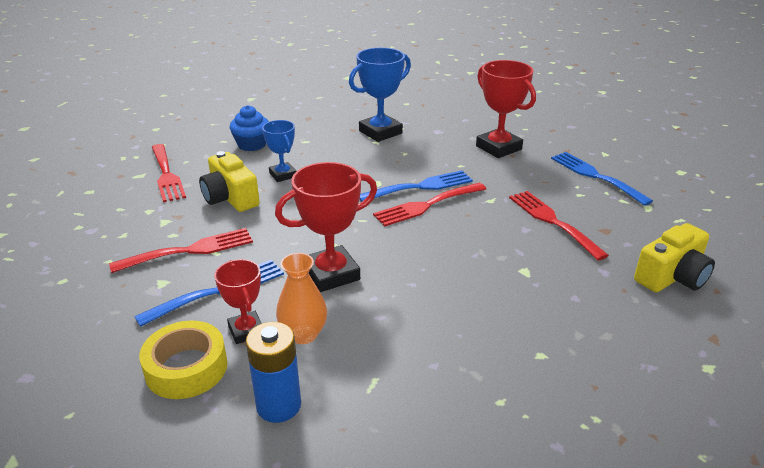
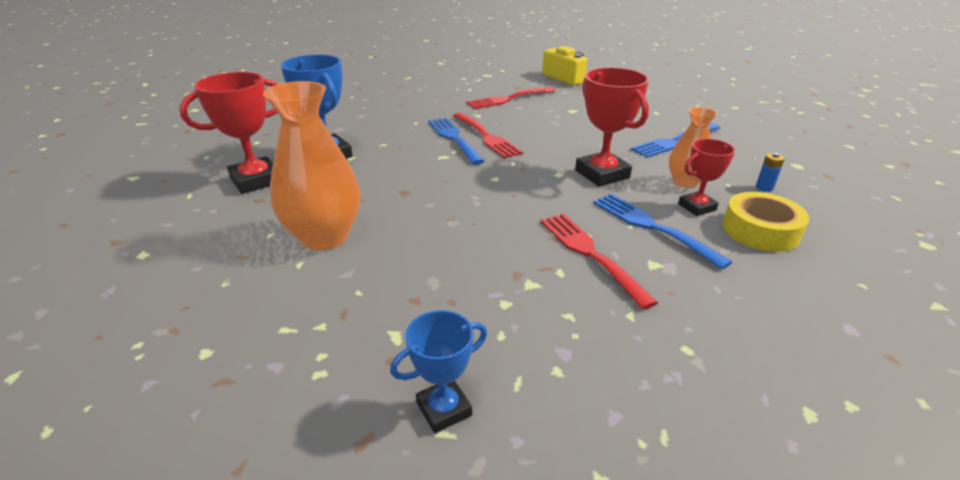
camera: 90 degrees left, 0 degrees up
red fork [152,144,186,202] -> none
yellow camera [199,151,260,212] -> none
blue cupcake [230,105,269,151] -> orange vase [263,81,360,250]
blue battery [246,322,301,423] -> blue battery [756,153,785,192], size x0.50
blue trophy [262,120,296,182] -> blue trophy moved to [390,310,487,433]
red trophy [476,60,536,158] -> red trophy moved to [179,72,278,194]
blue fork [551,152,653,206] -> blue fork moved to [631,123,720,158]

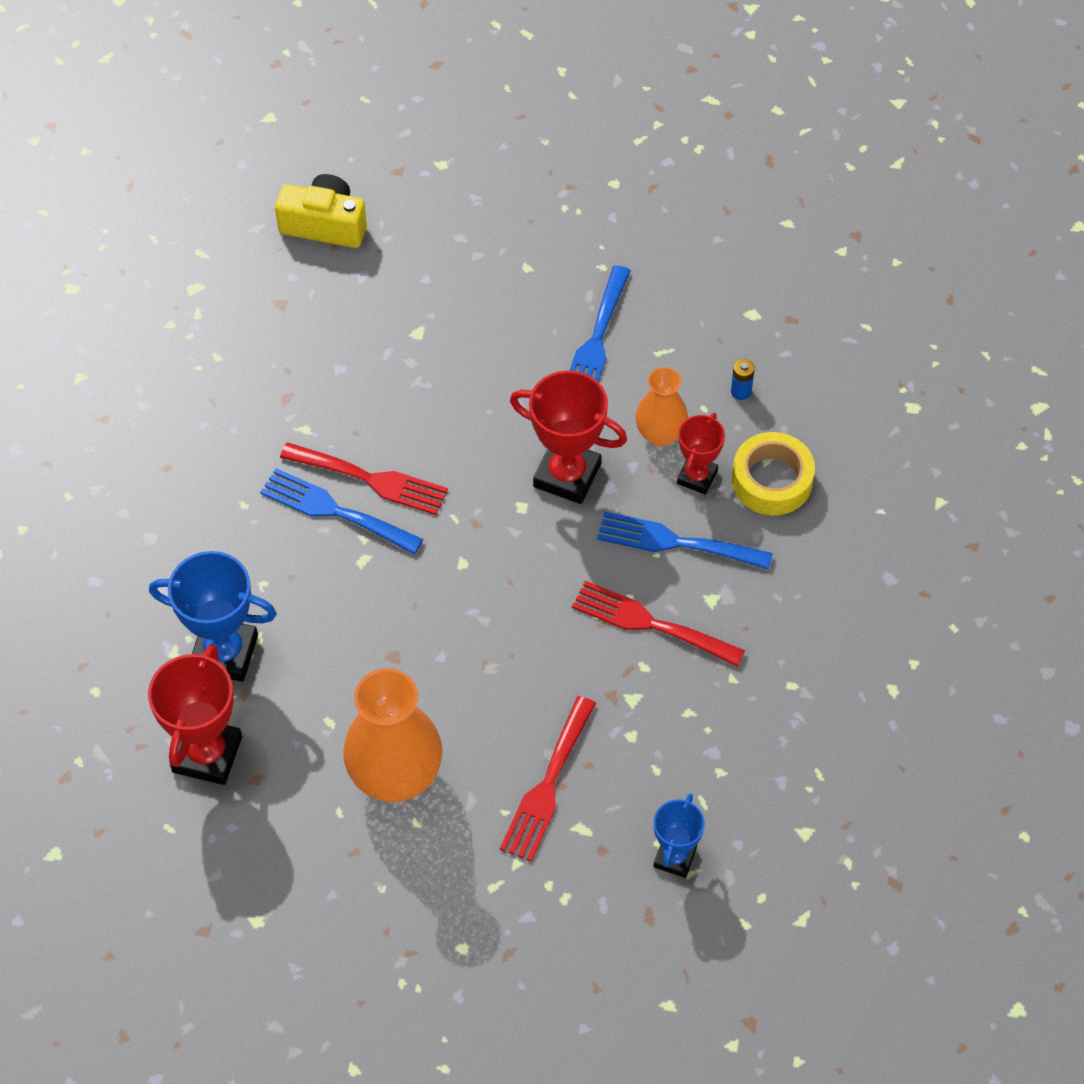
camera: 40 degrees left, 25 degrees up
red fork [466,87,556,109] -> red fork moved to [500,696,596,862]

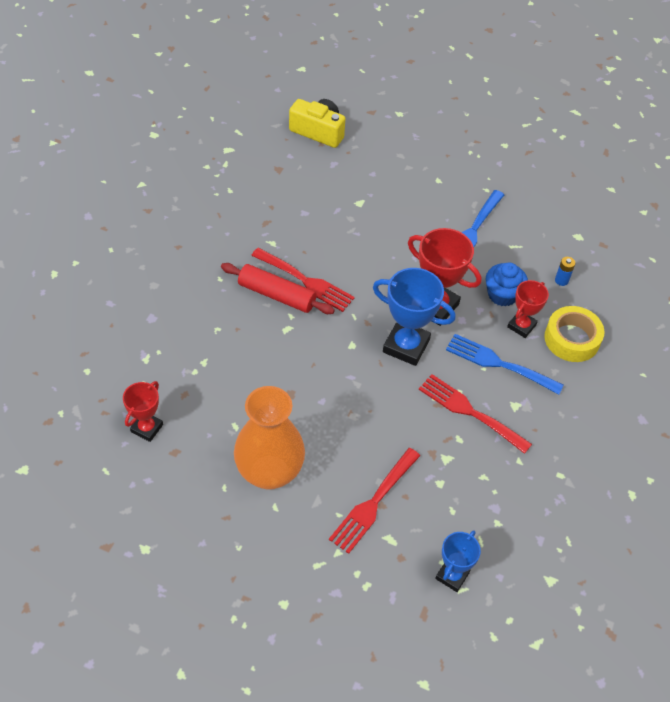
camera: 10 degrees right, 5 degrees down
red trophy [148,644,242,785] -> red trophy [123,381,163,442], size x0.60
blue trophy [149,551,277,682] -> blue trophy moved to [373,268,456,366]
blue fork [260,468,423,554] -> red rolling pin [221,263,335,314]
orange vase [635,367,688,447] -> blue cupcake [486,263,528,307]

